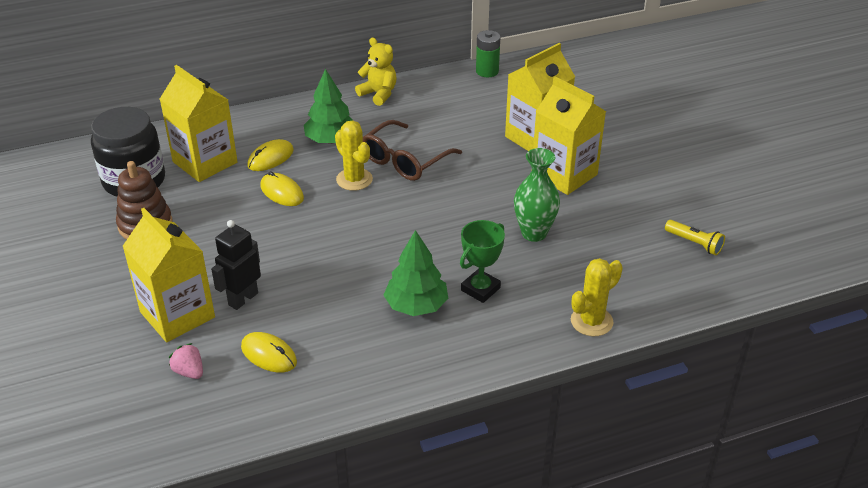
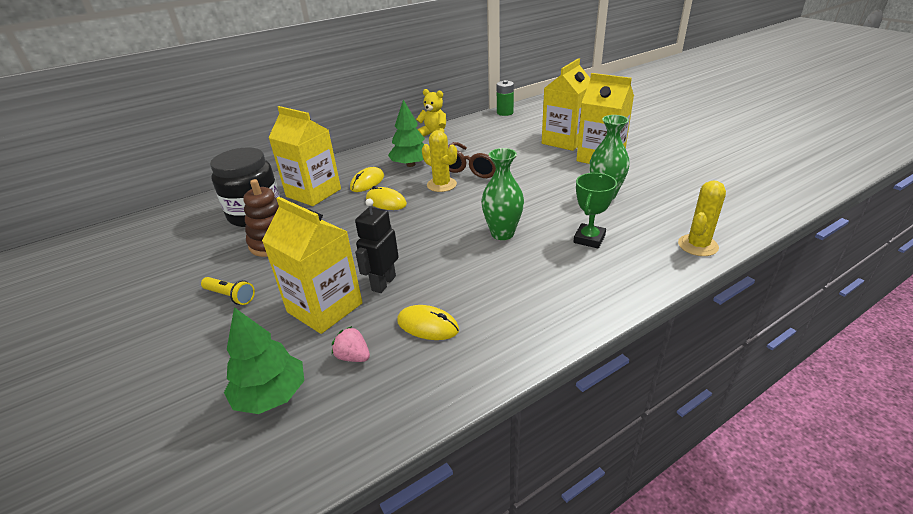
camera: 10 degrees left, 5 degrees down
green tree [384,230,448,316] -> green tree moved to [224,307,304,414]
yellow flashlight [665,220,725,255] -> yellow flashlight moved to [201,277,255,305]
none -> green vase [481,148,524,240]

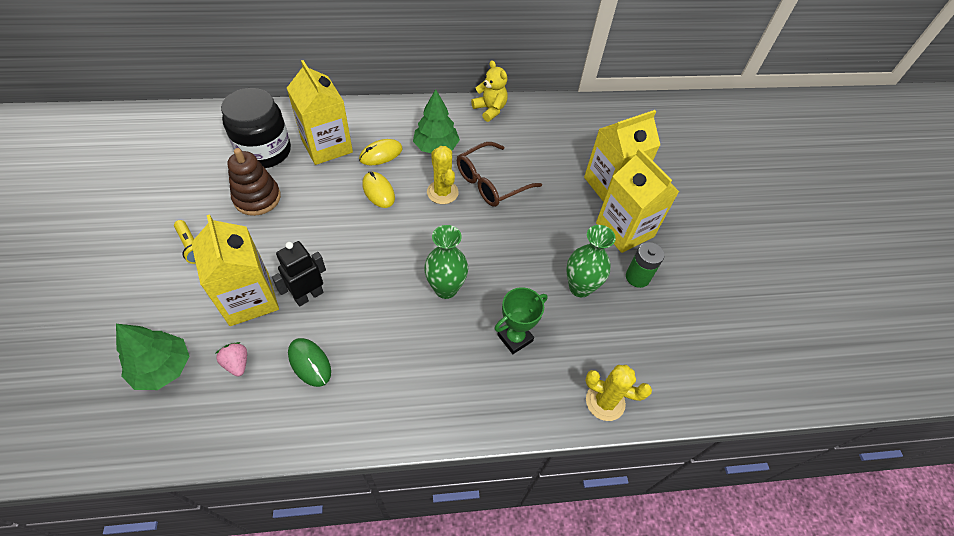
camera: 20 degrees right, 20 degrees up
yellow mouse [397,305,459,340] -> green mouse [288,338,331,387]
green battery [497,80,514,116] -> green battery moved to [626,242,665,288]
yellow cactus [678,180,726,256] -> yellow cactus turned 45 degrees clockwise [585,365,652,421]

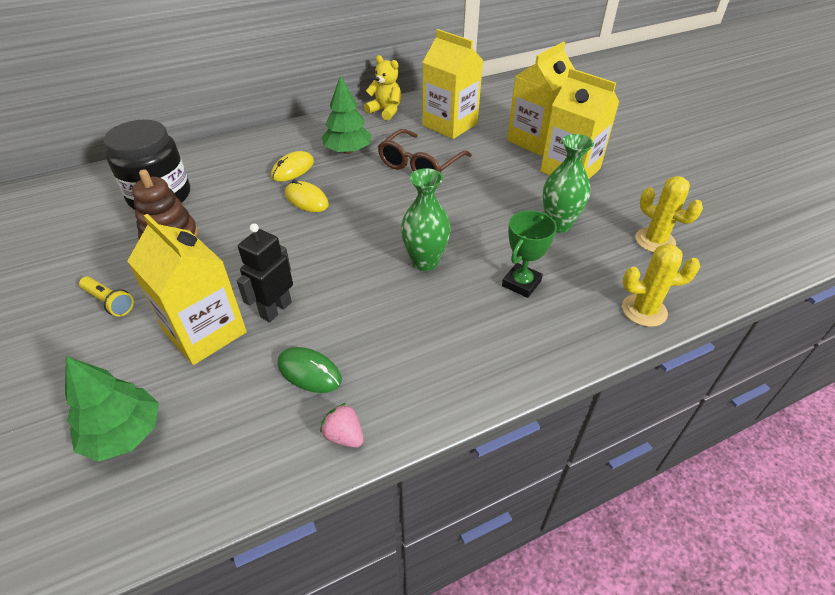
camera: 15 degrees left, 10 degrees down
pink strawberry [215,342,247,377] -> pink strawberry moved to [320,403,363,448]
yellow carton [287,60,353,165] -> yellow carton moved to [422,29,483,139]
yellow cactus [427,146,459,204] -> yellow cactus moved to [635,176,703,253]
green battery [626,242,665,288] -> none

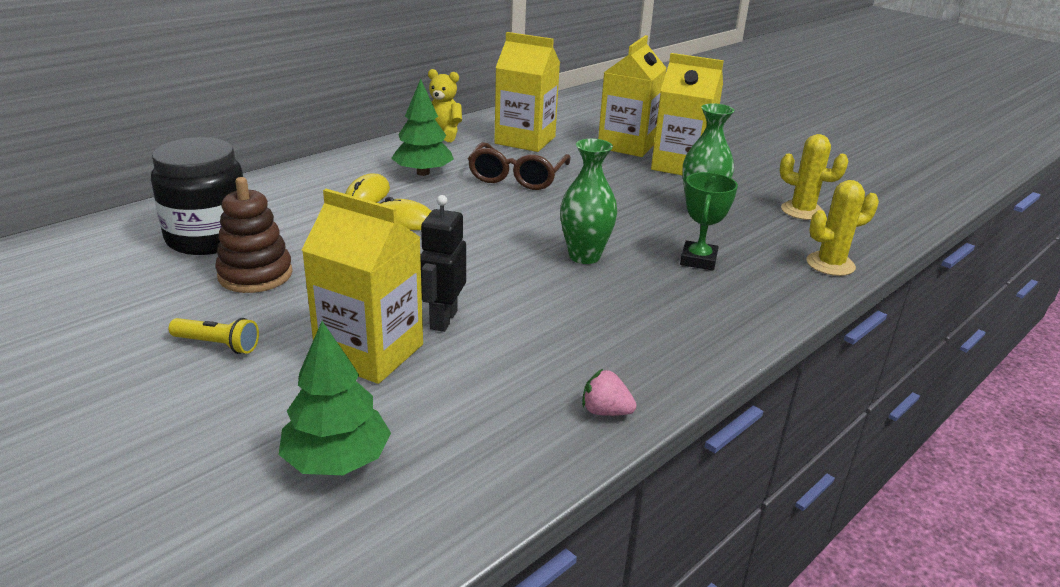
camera: 20 degrees left, 15 degrees down
green mouse [277,347,342,393] -> none

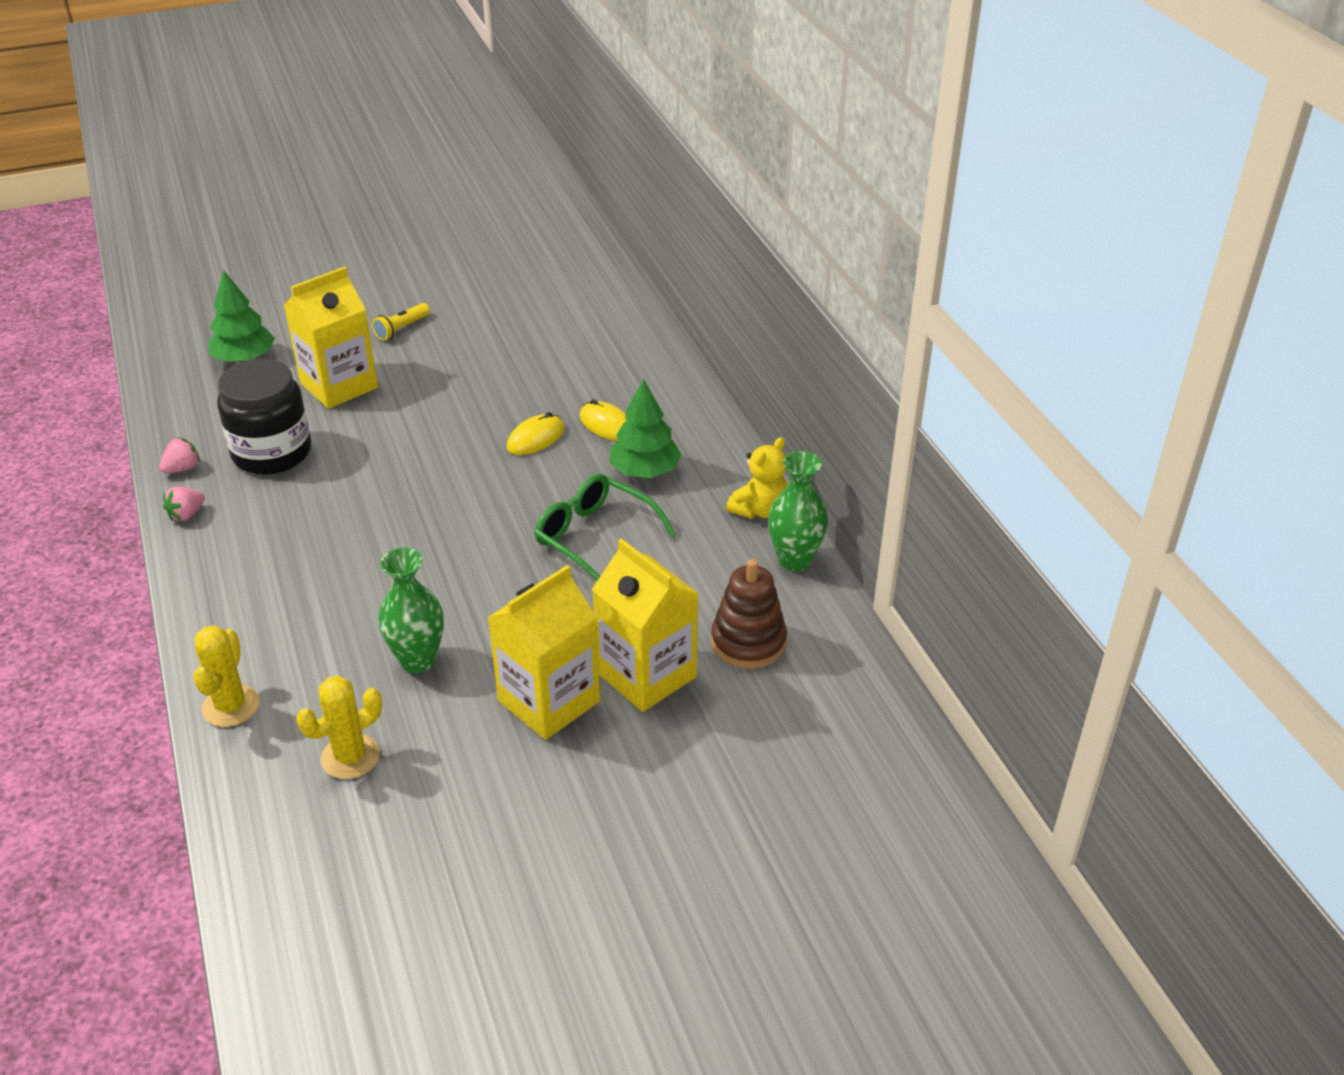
camera: 115 degrees right, 10 degrees up
black jar [151,137,243,255] -> black jar moved to [217,359,311,475]
brown stacking toy [215,177,293,293] -> brown stacking toy moved to [711,559,787,669]
black robot [420,195,466,332] -> none
brown glasses [468,142,570,190] -> green glasses [534,474,676,581]
yellow carton [494,32,560,152] -> none
green vase [560,139,617,264] -> green vase moved to [768,451,828,571]
green trophy [680,172,738,271] -> none
none -> pink strawberry [163,487,205,521]

